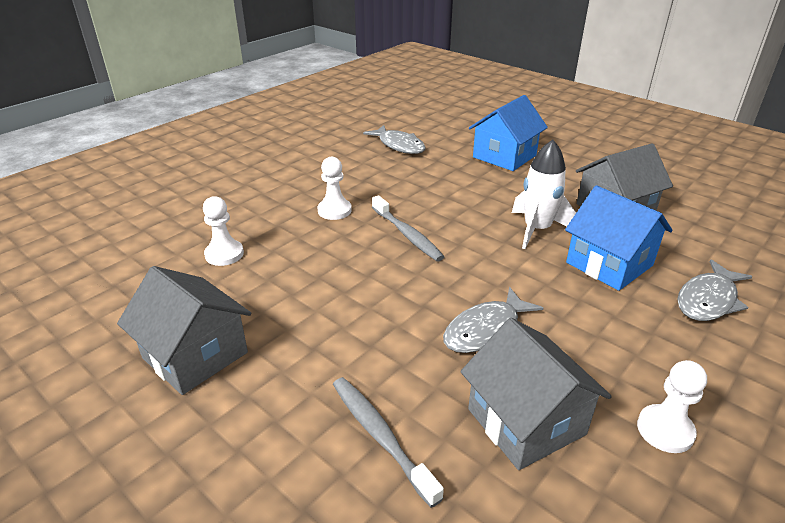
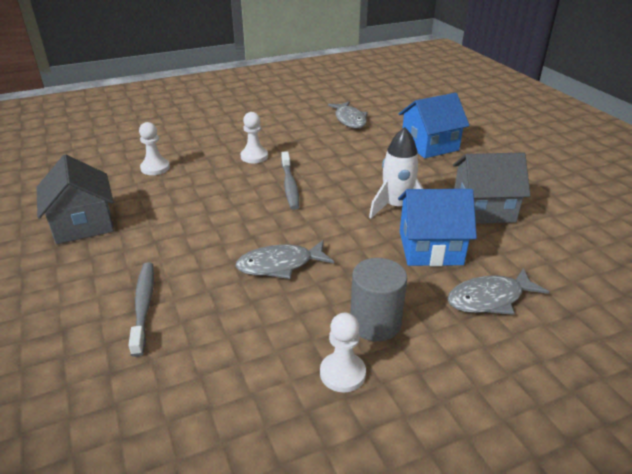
camera: 25 degrees right, 0 degrees up
grey house [460,318,612,470] -> none
blue house [565,186,673,291] -> blue house turned 75 degrees counterclockwise [398,189,477,266]
none -> grey cylinder [350,258,407,342]

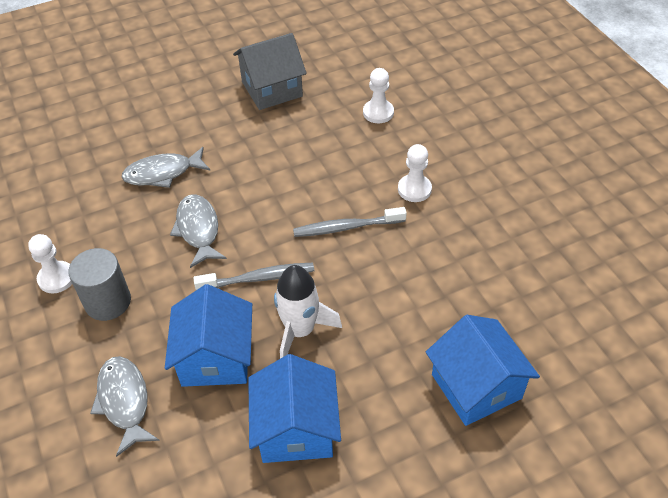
camera: 90 degrees right, 15 degrees up
grey toothbrush [129,262,154,357] -> grey toothbrush moved to [194,263,314,290]
grey fish [328,101,368,128] -> grey fish moved to [121,147,211,188]
grey house [453,153,531,224] -> blue house [248,354,341,463]

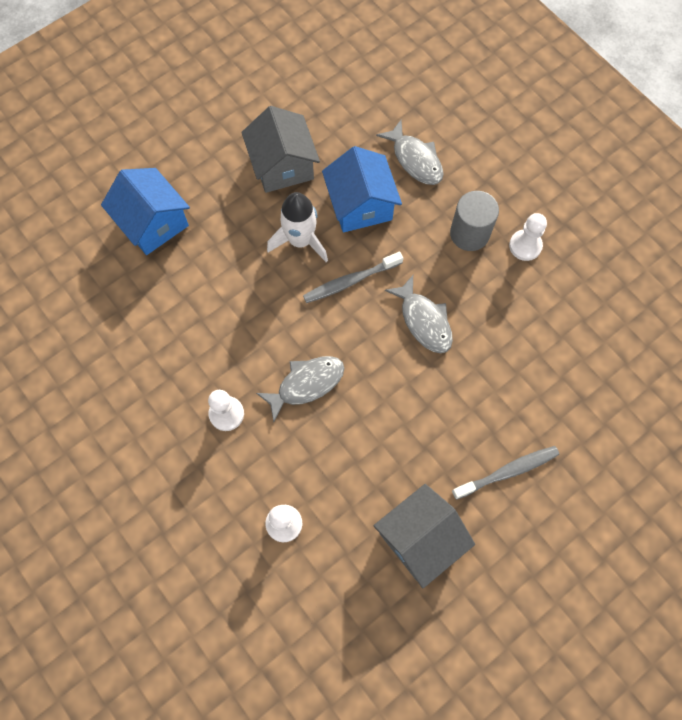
camera: 165 degrees right, 20 degrees up
grey fish [121,147,211,188] -> grey fish moved to [256,356,344,422]
blue house [248,354,341,463] -> grey house [241,106,320,193]
grey toothbrush [293,207,407,237] -> grey toothbrush moved to [452,446,559,500]

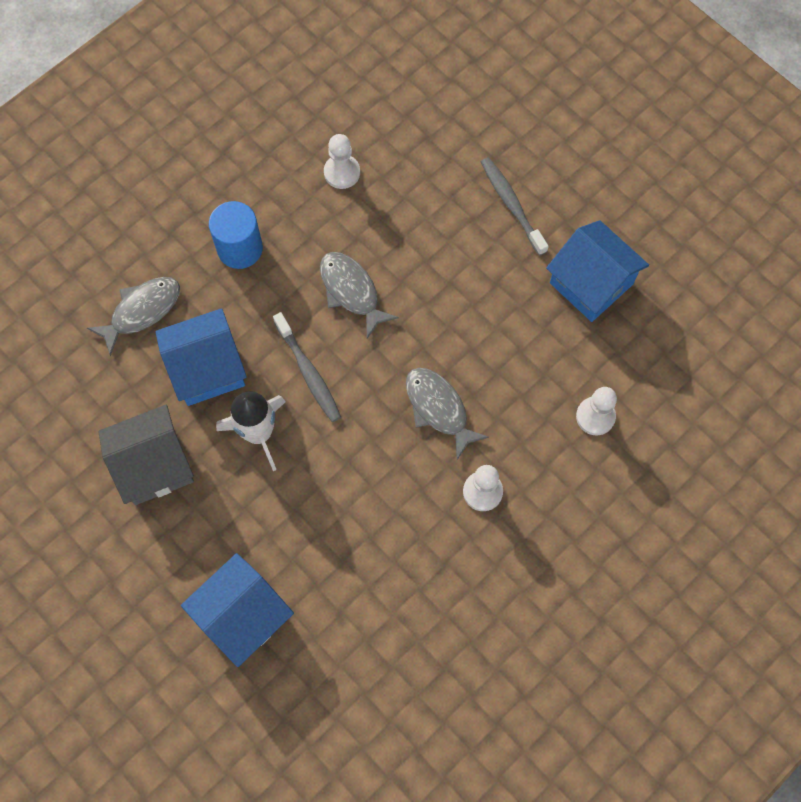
camera: 95 degrees left, 0 degrees up
grey house [373,484,475,588] -> blue house [546,220,649,322]
grey fish [385,275,453,353] -> grey fish turned 90 degrees counterclockwise [320,252,399,338]
grey cylinder [450,191,499,251] -> blue cylinder [209,201,263,269]
white pawn [509,213,547,261] -> white pawn moved to [324,134,360,189]

